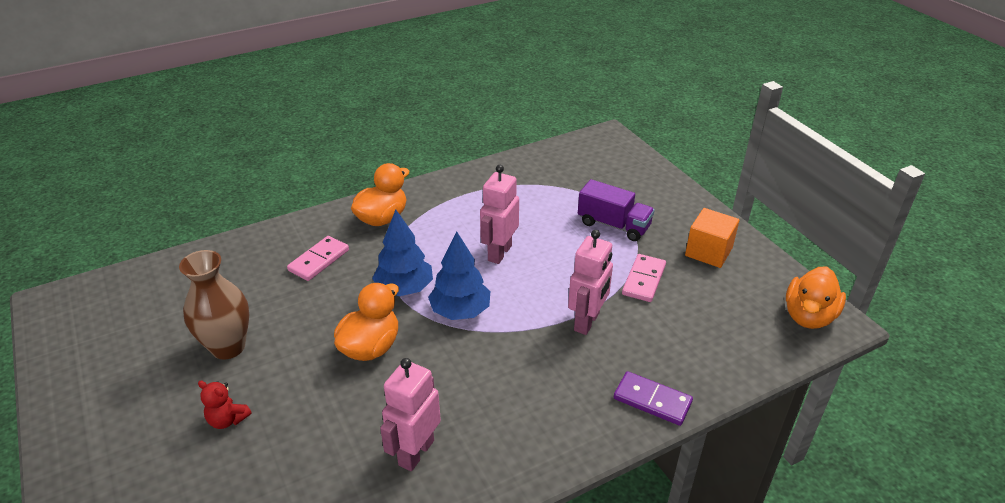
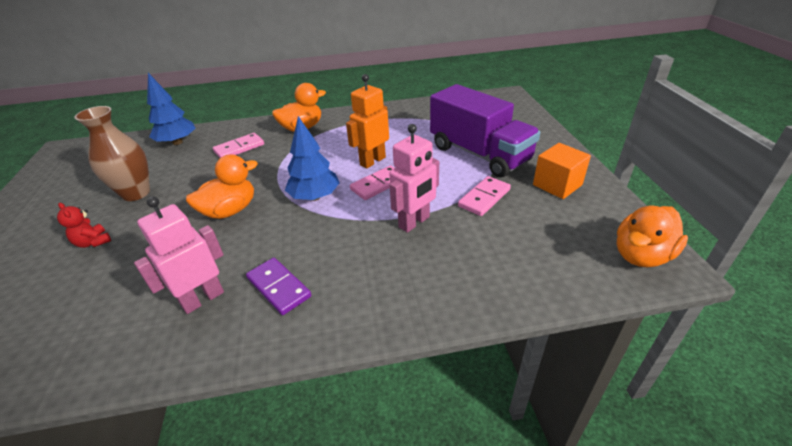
camera: 20 degrees right, 0 degrees up
blue tree [372,210,433,296] -> blue tree moved to [147,73,195,145]
pink robot [480,165,519,264] -> orange robot [346,74,389,168]
purple truck [578,179,655,241] -> purple truck [430,84,540,178], size x1.67
purple domino [614,371,693,426] -> purple domino moved to [246,258,311,315]
none -> pink domino [350,165,395,200]

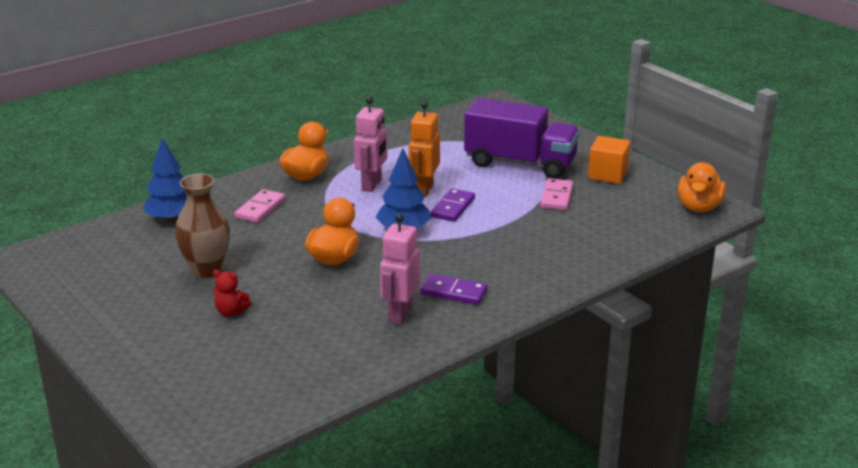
camera: 30 degrees left, 10 degrees down
pink domino [350,165,395,200] -> purple domino [430,188,475,222]
pink robot [389,124,439,233] -> pink robot moved to [354,97,387,192]

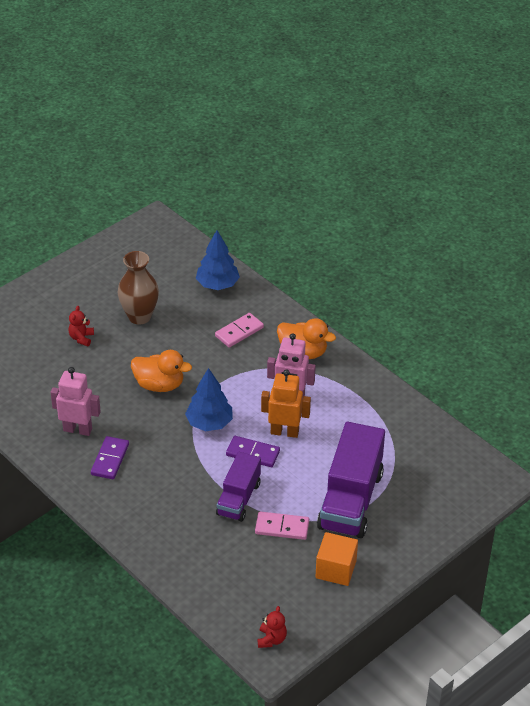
camera: 85 degrees right, 15 degrees up
pink domino [235,189,285,223] -> pink domino turned 60 degrees counterclockwise [215,313,264,348]
orange duck [678,162,726,212] -> red teddy bear [258,606,287,648]
none -> purple truck [216,452,261,522]

